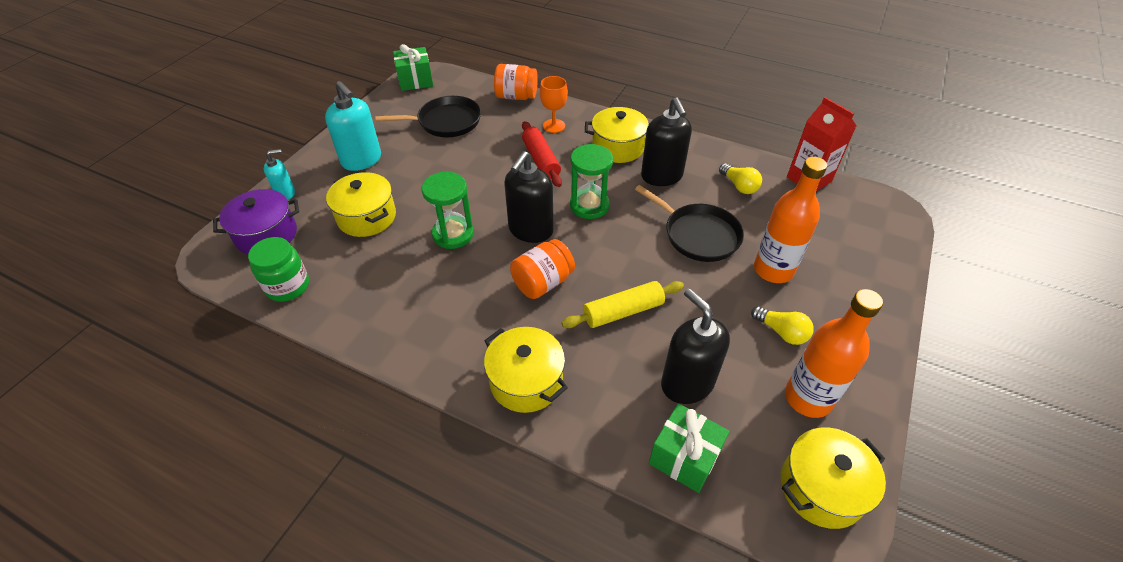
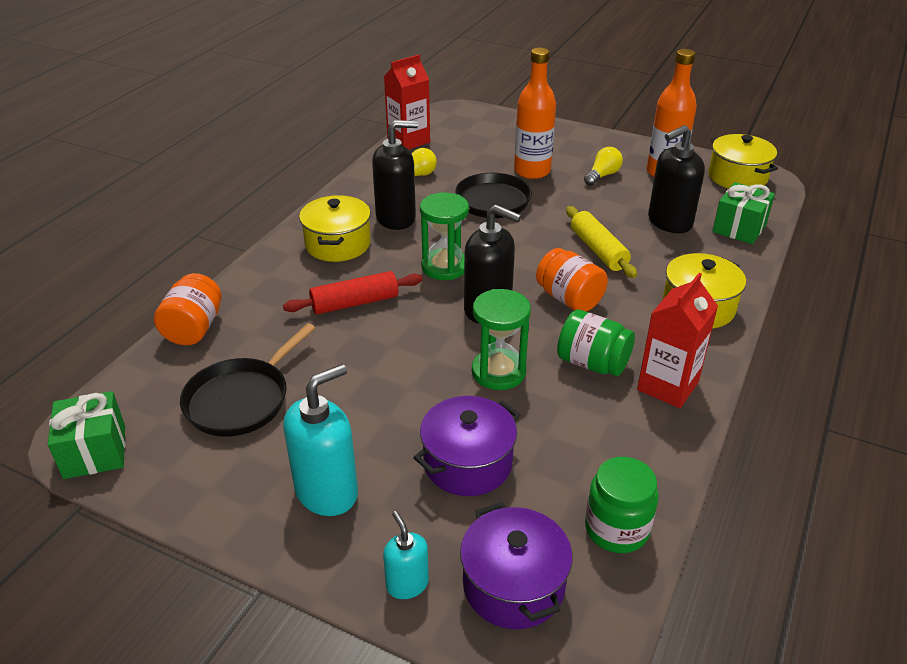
camera: 90 degrees left, 10 degrees down
yellow pot [326,172,396,237] -> purple pot [414,396,520,496]
black pan [375,96,481,137] -> black pan turned 135 degrees counterclockwise [180,323,315,437]
orange goblet [540,76,568,133] -> none
none -> green jar [557,309,635,376]
none -> red carton [637,273,718,408]

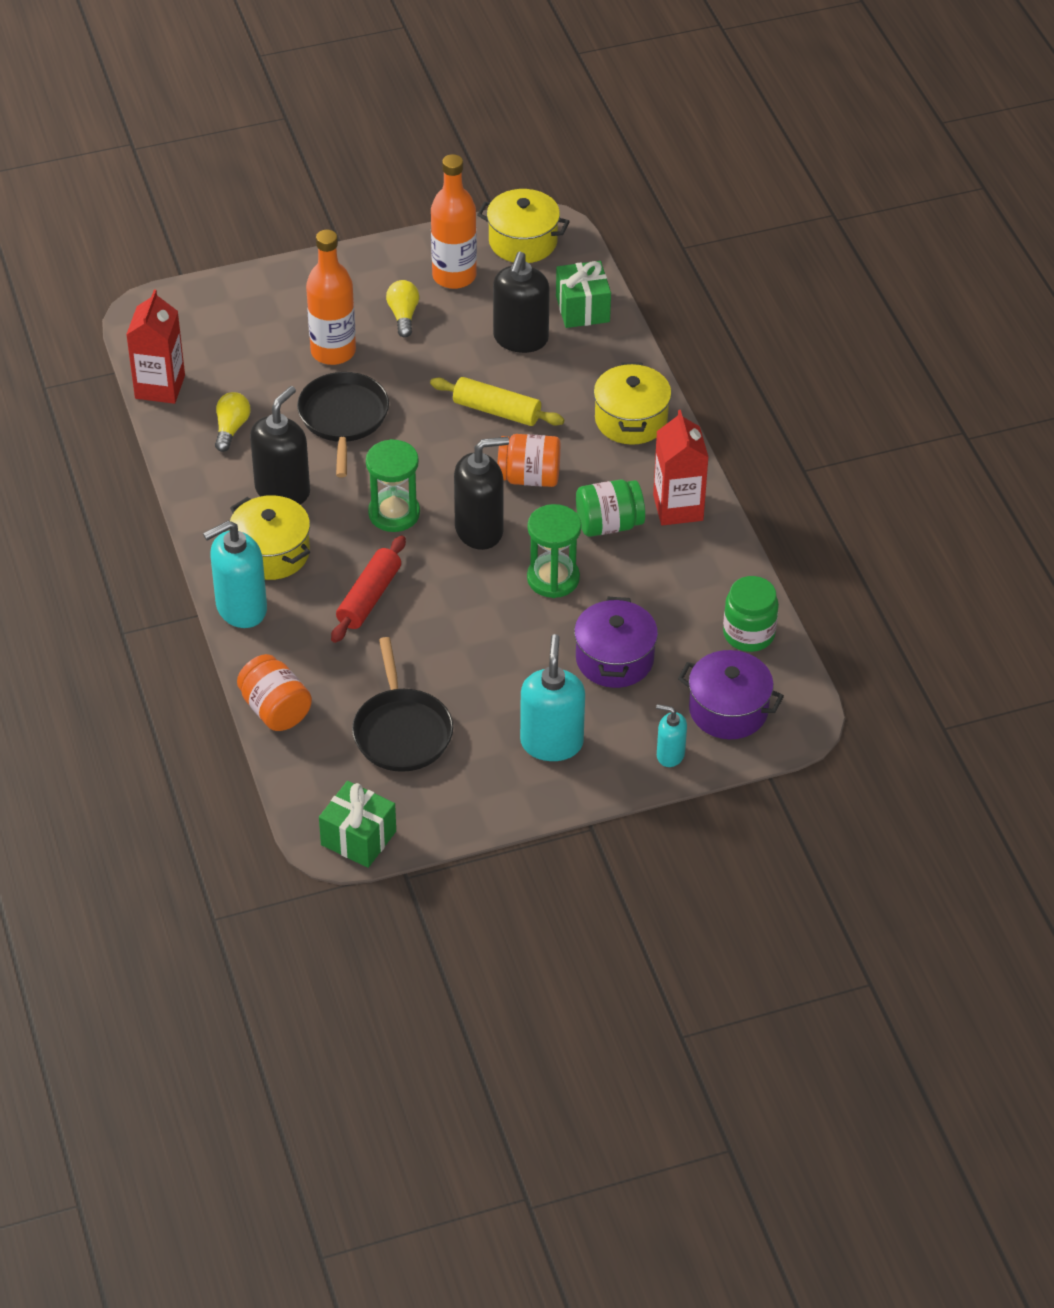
camera: 45 degrees left, 10 degrees up
none -> turquoise soap dispenser [203,521,267,628]

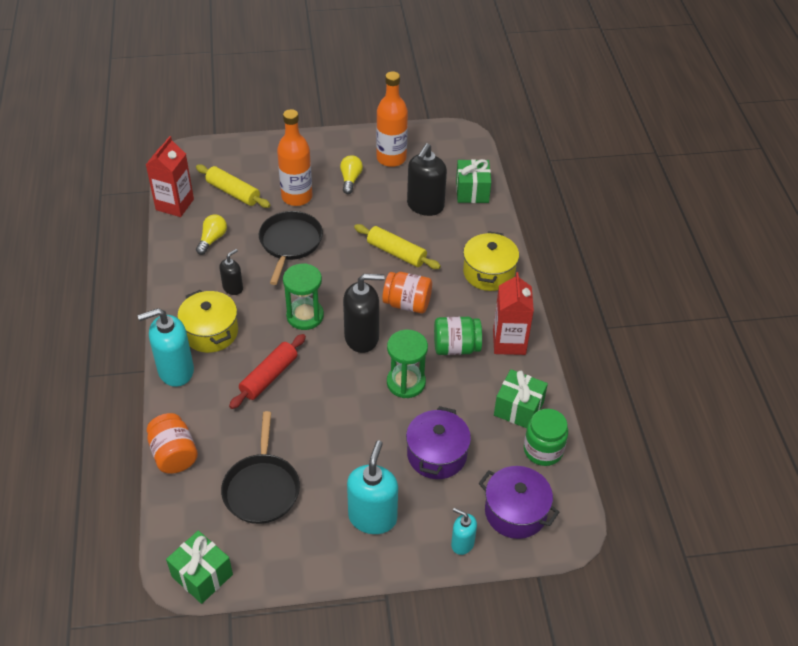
camera: 10 degrees right, 0 degrees up
black soap dispenser [250,386,310,504] -> black soap dispenser [219,249,243,295], size x0.55
yellow pot [477,189,570,263] -> none
none -> yellow rolling pin [196,164,271,208]
none -> green gift [494,369,548,428]

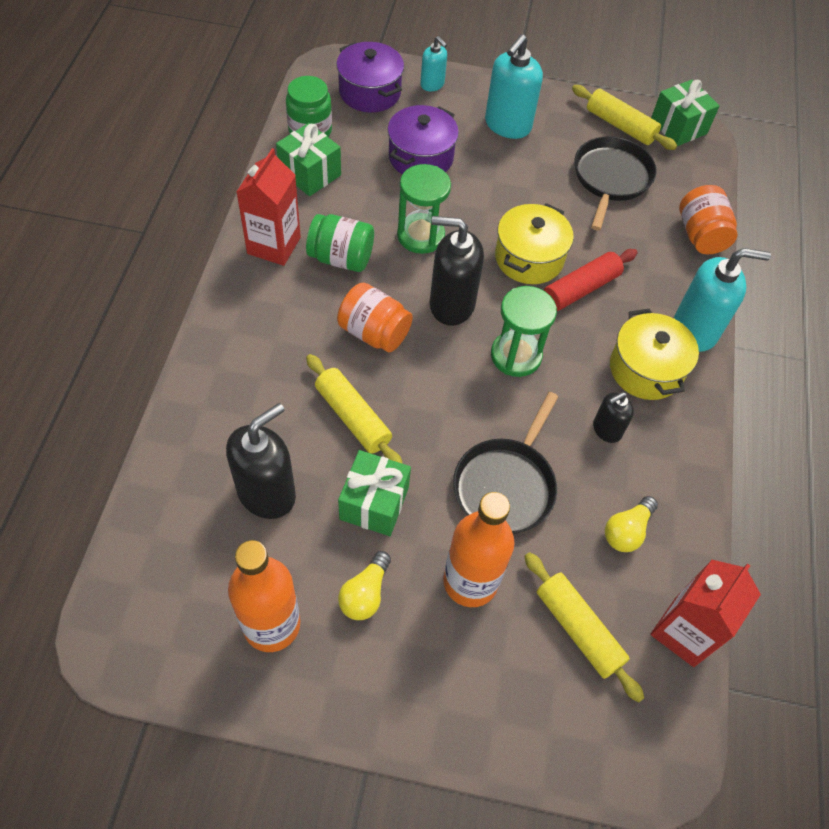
camera: 165 degrees left, 10 degrees up
green gift [456,159,491,203] -> green gift moved to [338,450,411,536]
yellow pot [463,231,519,291] -> yellow pot moved to [495,203,574,284]
none -> yellow rolling pin [572,85,677,150]

